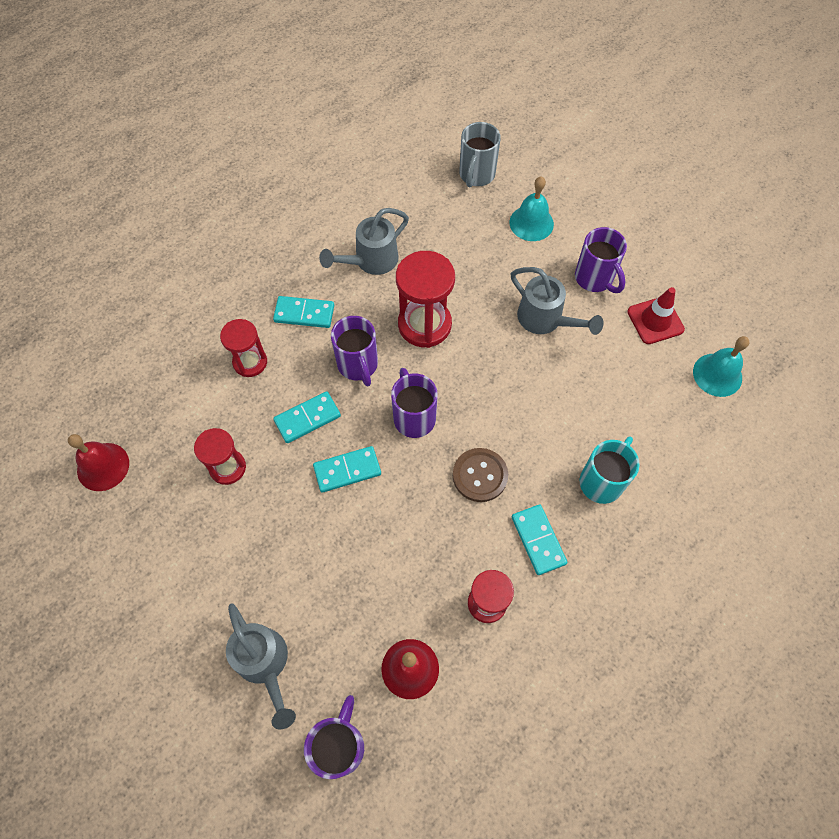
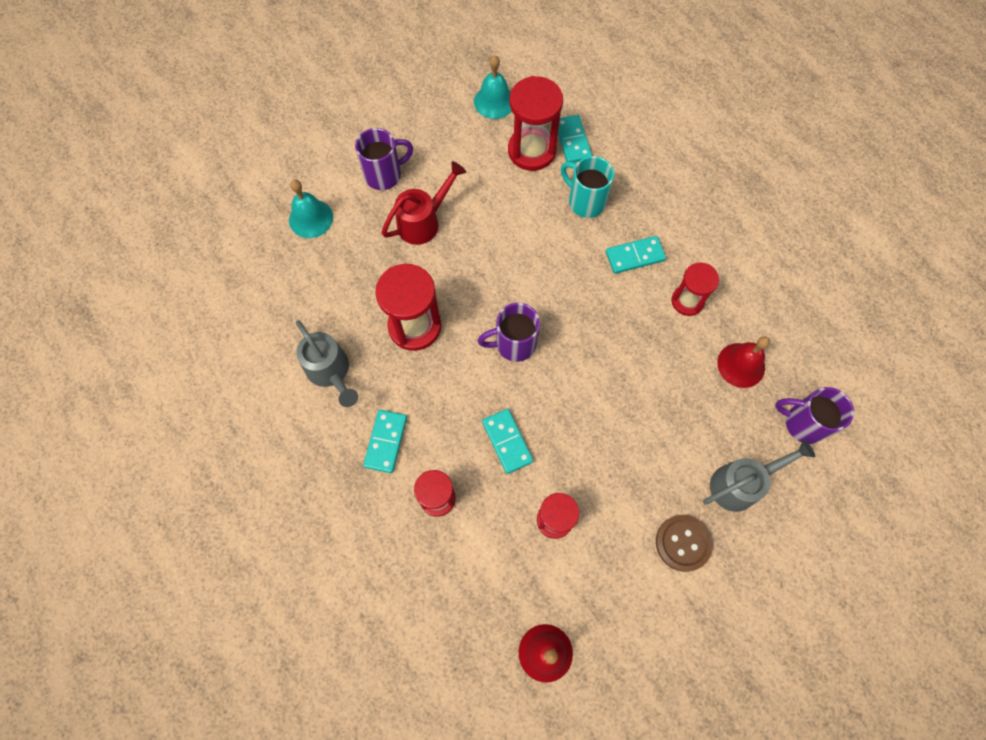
camera: 85 degrees left, 5 degrees up
turquoise domino [313,446,381,493] -> turquoise domino moved to [558,115,592,163]
purple mug [331,316,378,386] -> none
brown button [453,448,508,502] -> brown button moved to [656,515,713,572]
grey mug [459,122,501,187] -> none
grey watering can [511,267,604,335] -> red watering can [381,161,466,245]
red traffic cone [627,287,685,344] -> none
none -> red hourglass [508,76,563,171]

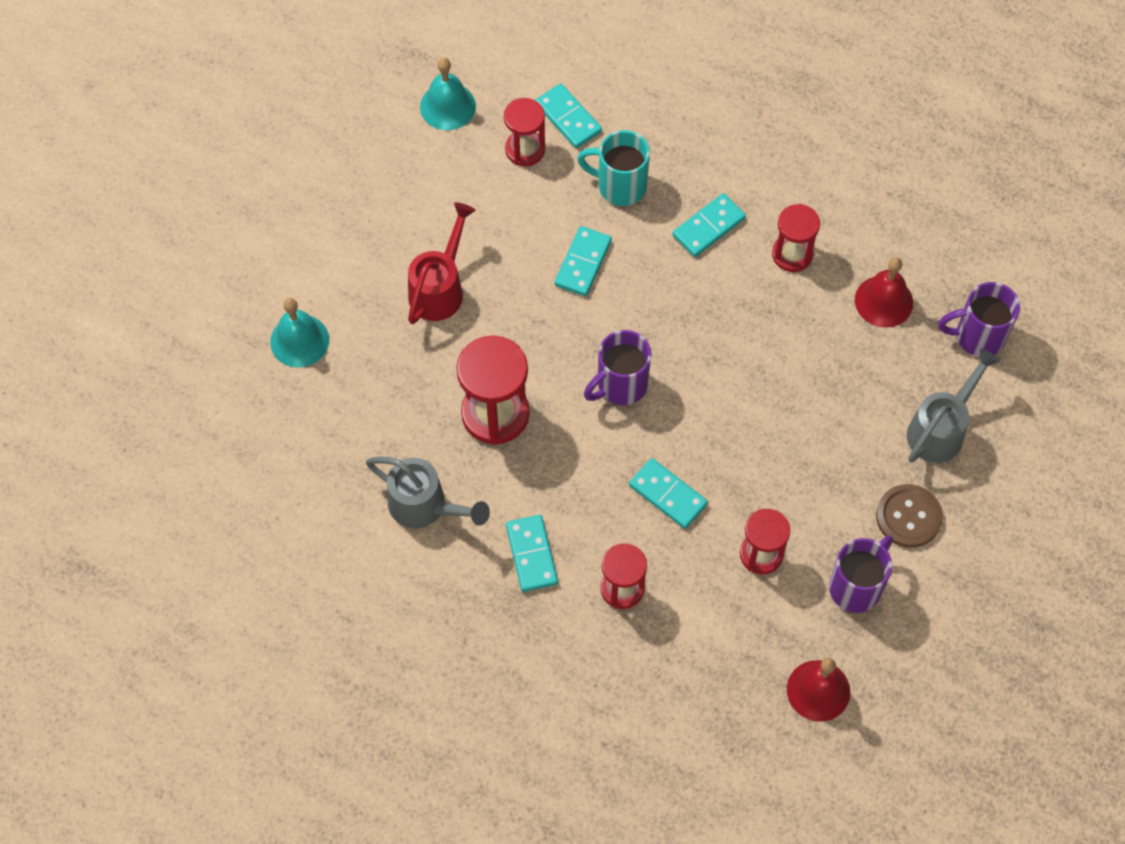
camera: 25 degrees left, 5 degrees down
purple mug [355,128,413,190] -> purple mug moved to [829,536,893,613]
red hourglass [508,76,563,171] -> red hourglass [504,98,545,166], size x0.62
none -> turquoise domino [555,226,612,296]

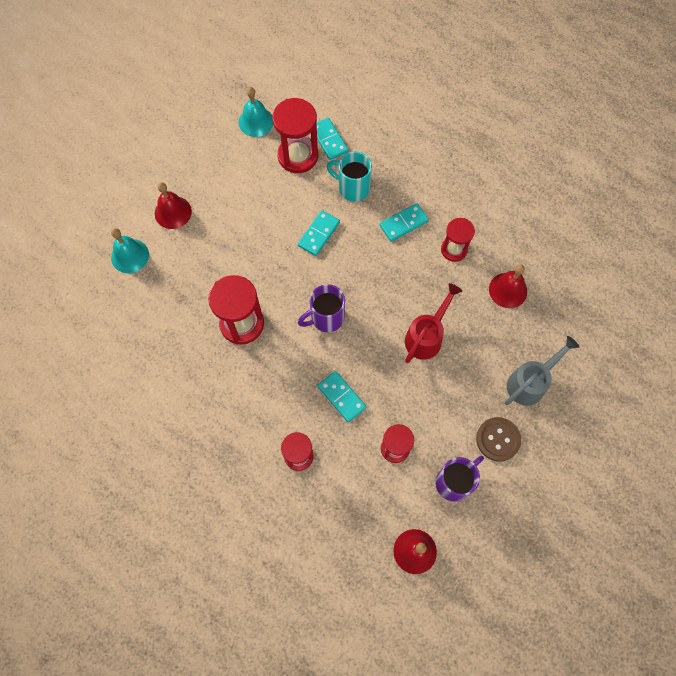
camera: 10 degrees right, 5 degrees up
grey watering can [366,457,490,528] -> none
red watering can [408,202,476,324] -> red watering can moved to [405,283,462,363]
red hourglass [504,98,545,166] -> red hourglass [272,98,318,173], size x1.60
turquoise domino [506,515,558,592] -> none
purple mug [938,282,1020,357] -> none
none -> red bell [155,182,192,229]

